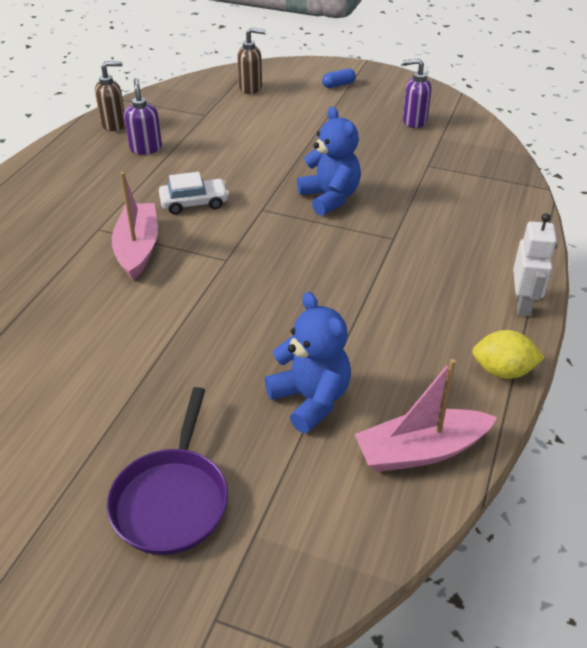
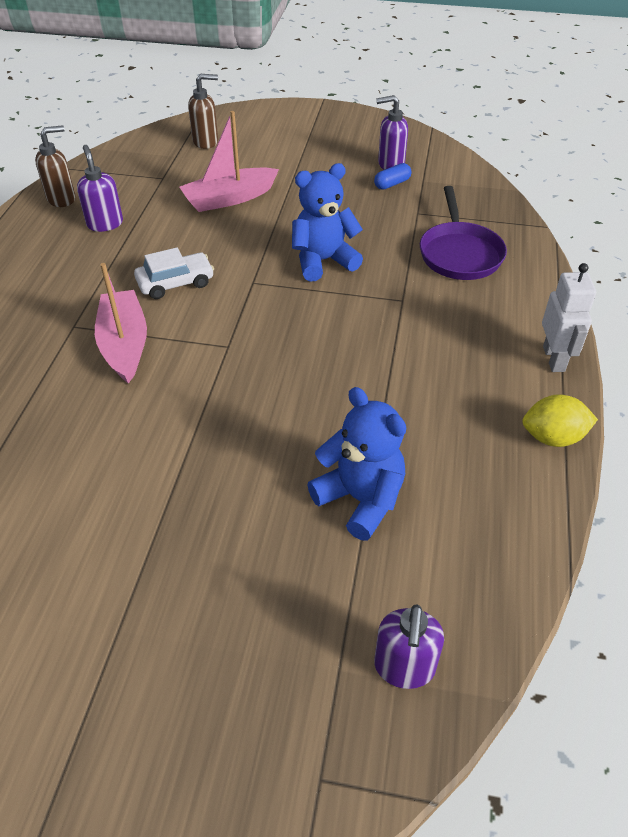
camera: 10 degrees left, 5 degrees up
purple pan [107,387,228,555] -> purple pan moved to [420,186,507,280]
blue teddy bear [297,107,361,216] -> blue teddy bear turned 75 degrees counterclockwise [292,163,363,282]
blue capsule [322,68,356,88] -> blue capsule moved to [374,163,412,190]
pink boat [355,359,497,472] -> pink boat moved to [179,111,279,212]
none -> purple soap dispenser [374,604,444,689]

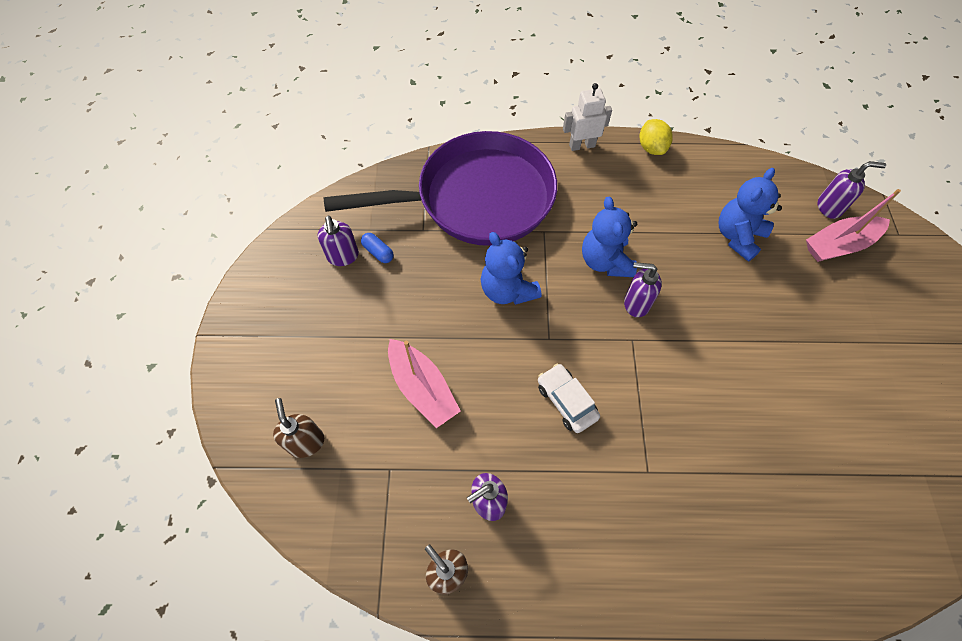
camera: 100 degrees left, 15 degrees up
pink boat [95,263,147,384] -> pink boat moved to [806,189,901,262]
purple pan [420,186,507,280] -> purple pan [324,131,557,246], size x1.98
none -> blue teddy bear [582,196,637,277]
none -> purple soap dispenser [624,262,662,317]

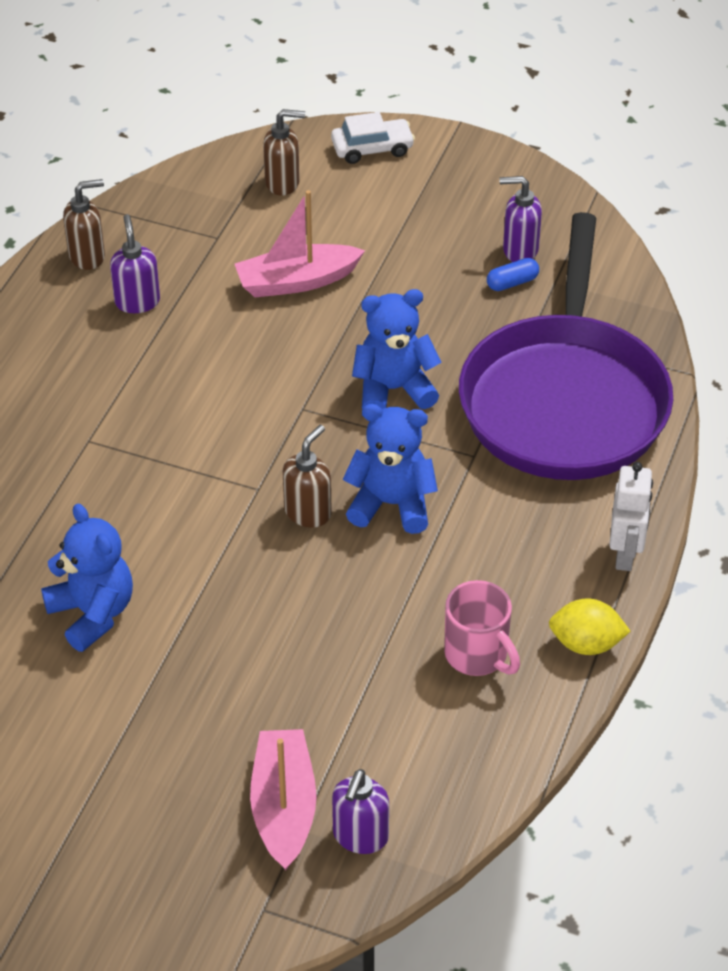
camera: 110 degrees right, 15 degrees down
white car [538,364,600,433] -> white car moved to [331,112,415,164]
purple soap dispenser [624,262,662,317] -> brown soap dispenser [283,425,332,528]
blue teddy bear [719,168,782,262] -> blue teddy bear moved to [41,504,133,652]
none -> pink mug [444,580,520,676]

